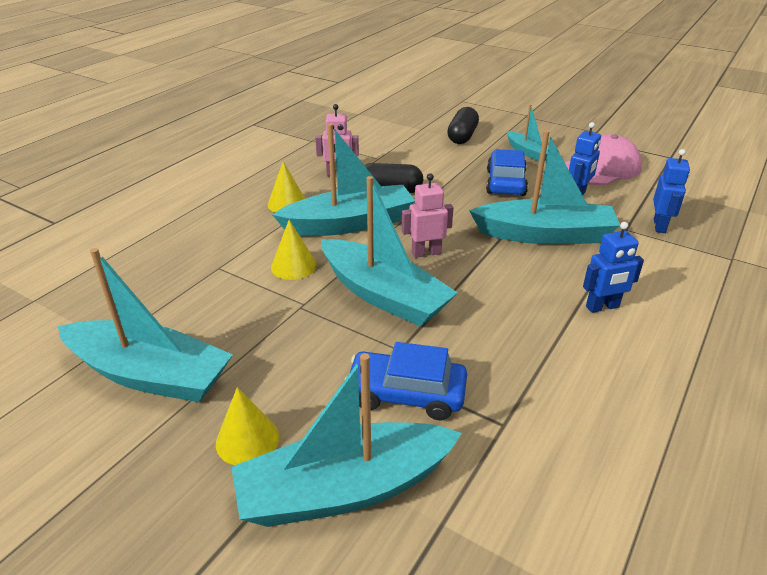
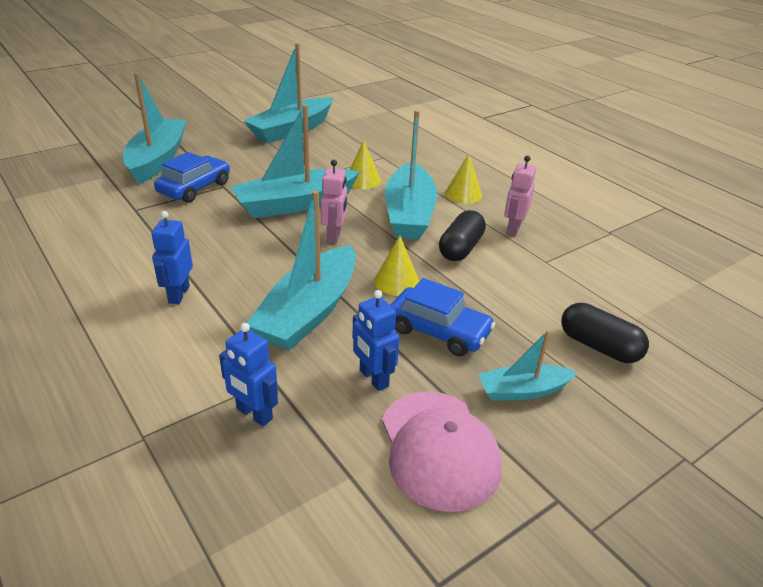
camera: 110 degrees right, 0 degrees up
yellow cone [216,387,279,465] -> yellow cone moved to [374,236,419,296]

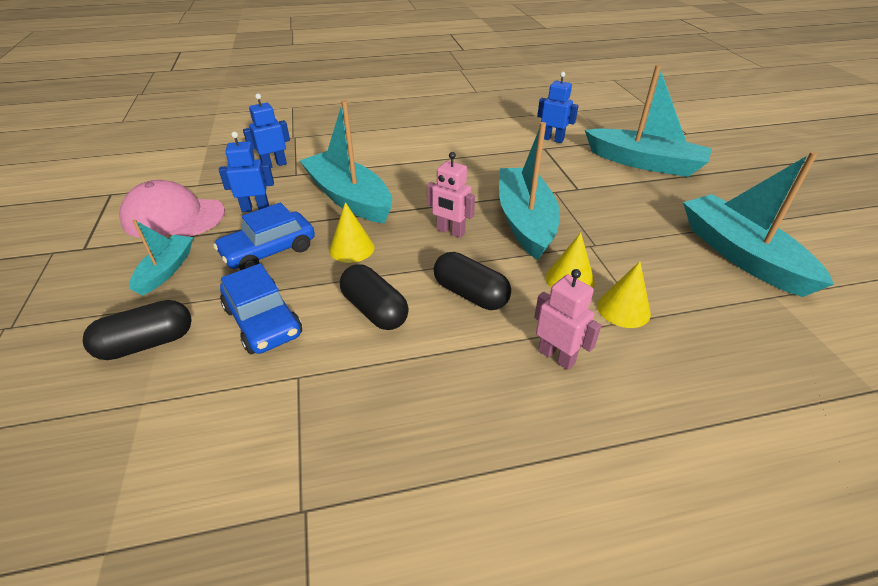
camera: 115 degrees right, 5 degrees up
blue robot [152,211,193,304] -> blue robot moved to [537,72,579,143]
blue car [154,152,230,203] -> blue car moved to [220,263,302,354]
turquoise boat [385,110,437,239] -> black capsule [434,252,511,310]
yellow cone [445,154,482,204] -> yellow cone moved to [597,261,651,328]
pink robot [504,155,536,236] -> pink robot moved to [534,269,602,370]

